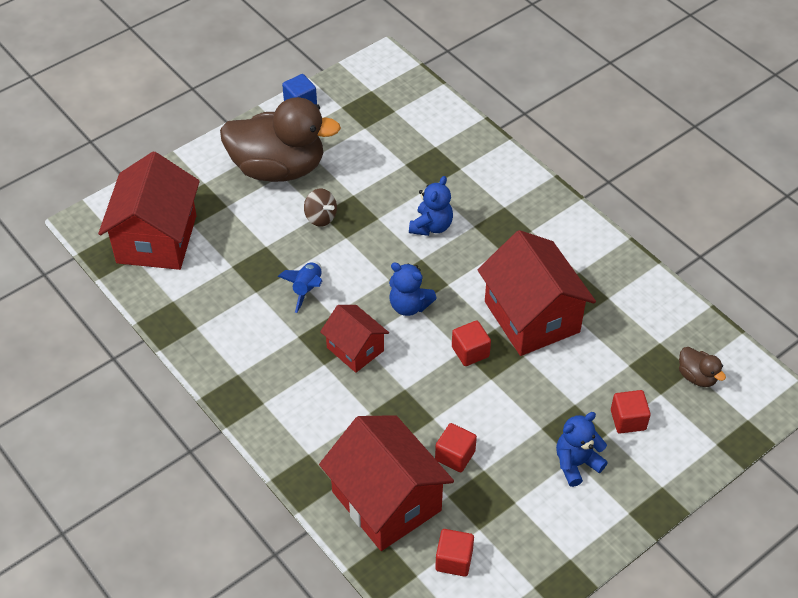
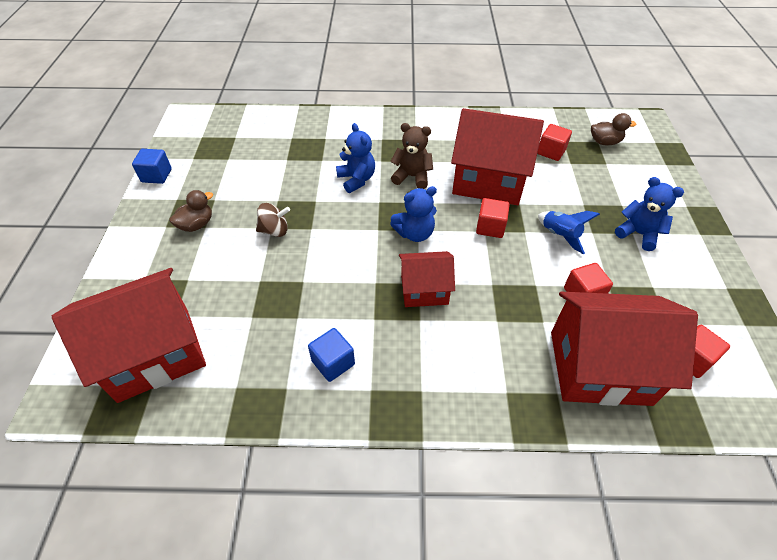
camera: 50 degrees left, 0 degrees up
red house [98,152,200,270] -> red house turned 75 degrees counterclockwise [52,268,206,403]
brown duck [220,97,341,182] -> brown duck [169,190,213,232], size x0.41
blue rocket [278,261,322,313] -> blue rocket moved to [538,211,600,254]
blue teddy bear [556,412,608,487] -> blue teddy bear turned 120 degrees clockwise [615,177,684,251]
red cube [611,390,651,434] -> red cube moved to [537,124,572,161]
none -> blue cube [308,328,355,382]
none -> brown teddy bear [390,123,433,189]

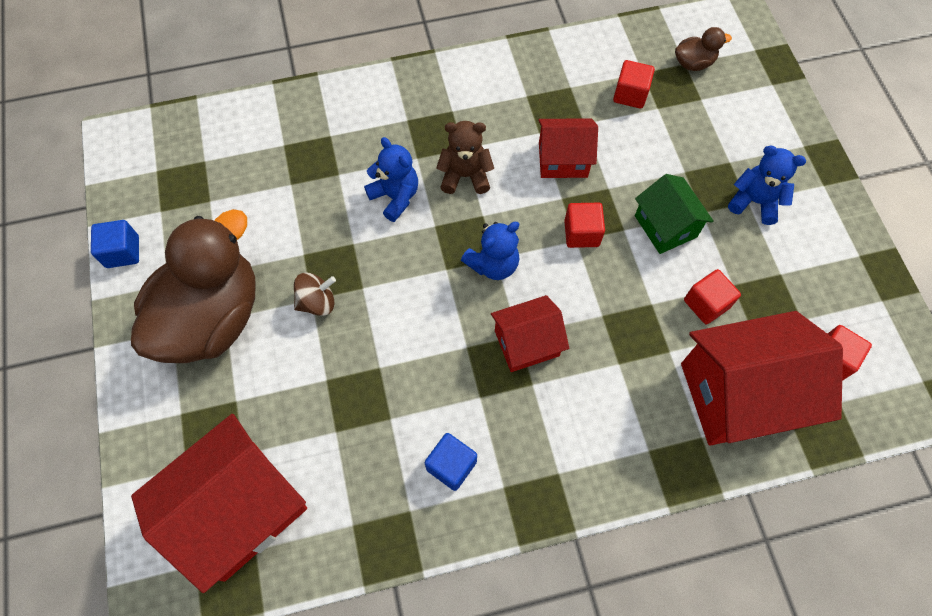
camera: 15 degrees left, 15 degrees up
brown duck [169,190,213,232] -> brown duck [131,209,255,363], size x2.47
red house [451,108,544,205] -> red house [538,118,598,178], size x0.56
blue rocket [538,211,600,254] -> green house [635,174,714,254]

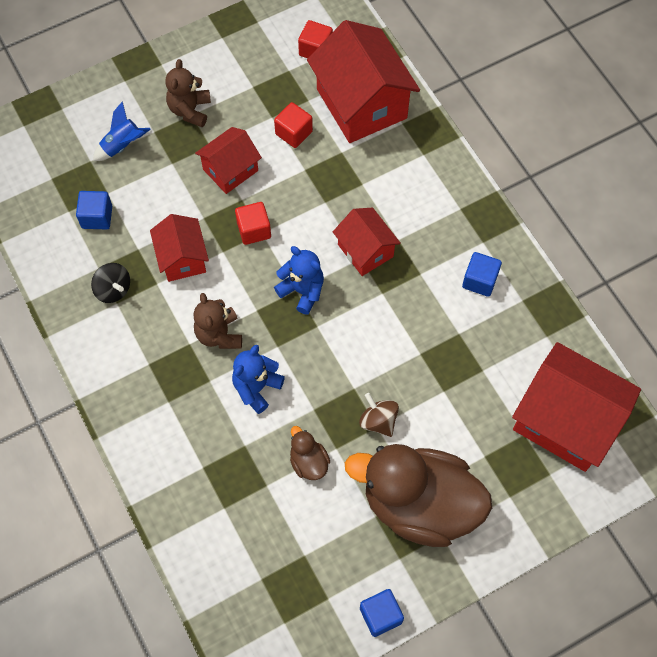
camera: 105 degrees left, 0 degrees up
red cube [613,60,655,109] -> blue cube [76,191,112,229]
green house [635,174,714,254] -> red house [195,127,262,194]
brown duck [675,27,732,71] -> brown duck moved to [290,426,330,480]
blue teddy bear [728,145,806,225] -> brown teddy bear [165,59,211,127]
none -> black spinning top [91,263,130,303]
none -> blue rocket [93,101,151,161]

